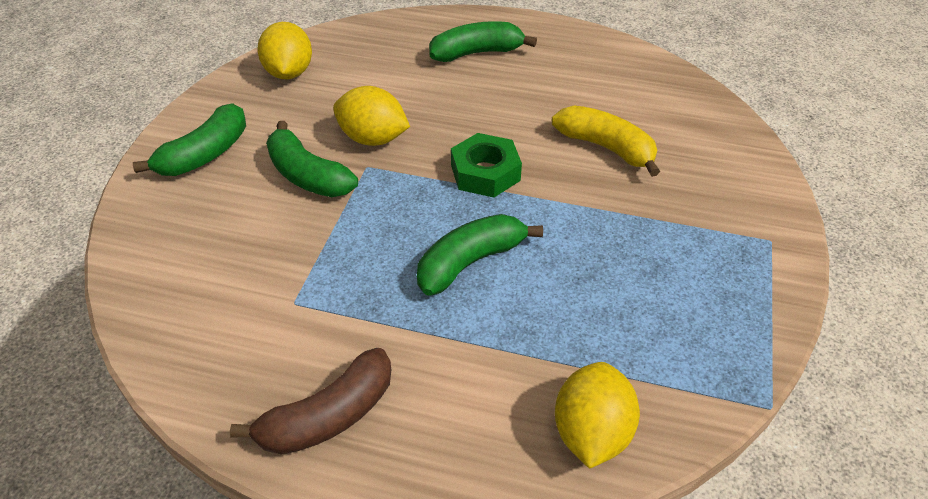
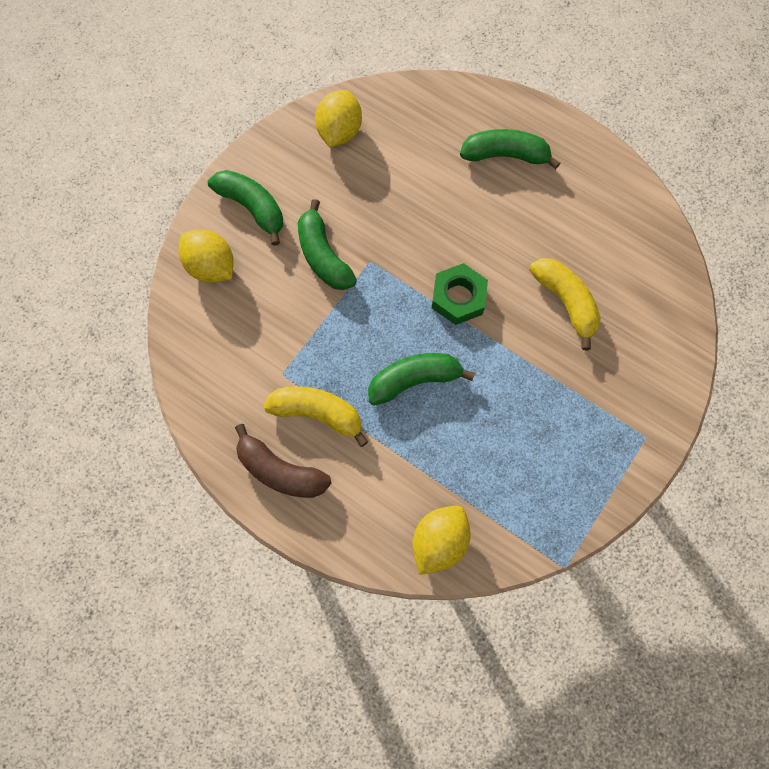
camera: 20 degrees right, 25 degrees up
green banana [133,103,246,176] -> green banana turned 105 degrees counterclockwise [208,170,283,246]
brown banana [230,348,391,455] -> brown banana turned 45 degrees clockwise [235,424,332,498]
yellow lemon [333,86,410,146] -> yellow lemon moved to [179,229,233,283]
none -> yellow banana [263,387,368,447]

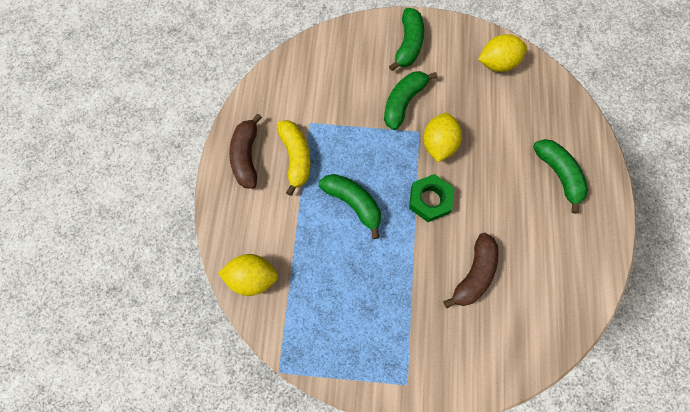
camera: 60 degrees right, 0 degrees up
yellow lemon [179,229,233,283] -> yellow lemon moved to [423,113,462,162]
yellow banana [529,258,601,351] -> brown banana [443,233,499,308]

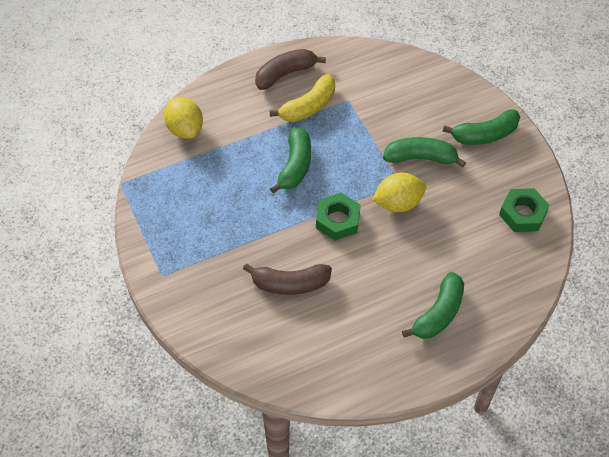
camera: 60 degrees right, 15 degrees down
yellow lemon [478,34,527,72] -> green nut [499,188,550,232]

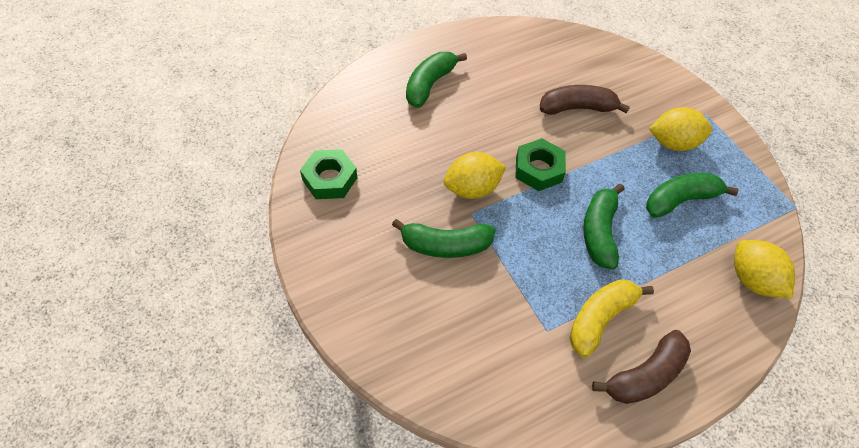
camera: 175 degrees right, 0 degrees up
green banana [443,110,520,145] -> green banana moved to [646,173,738,218]
none -> yellow lemon [649,107,712,151]

